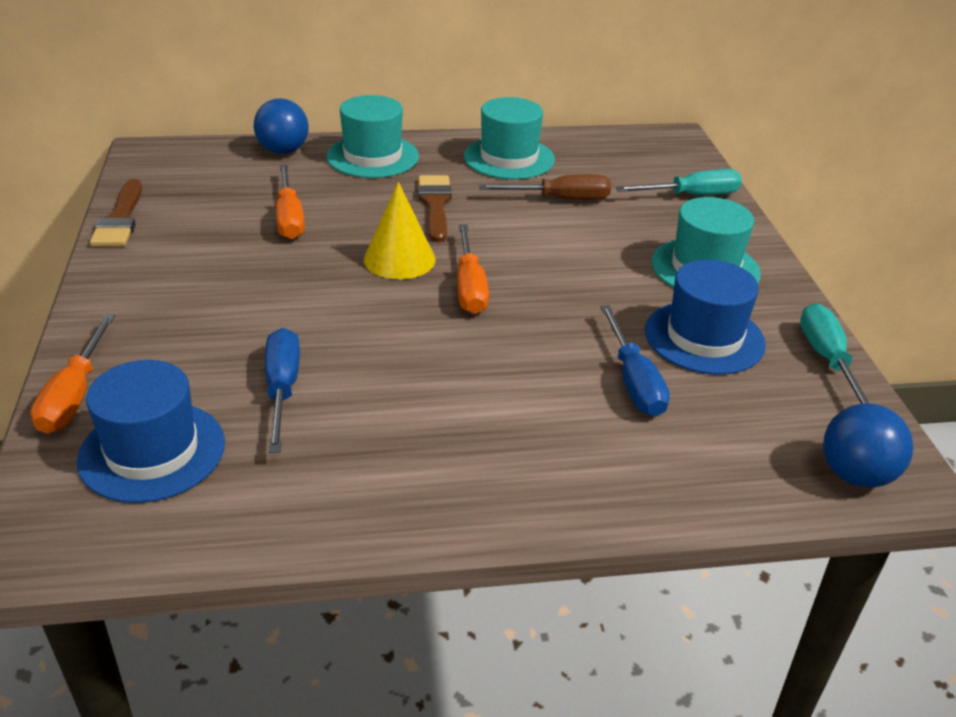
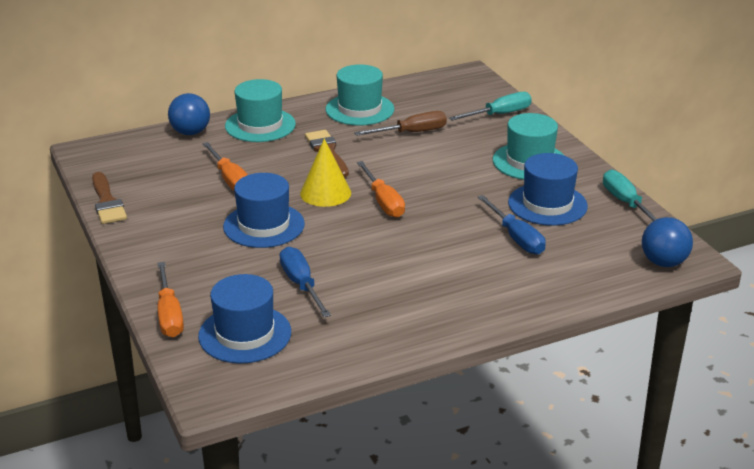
camera: 15 degrees left, 5 degrees down
none -> blue hat [223,173,305,248]

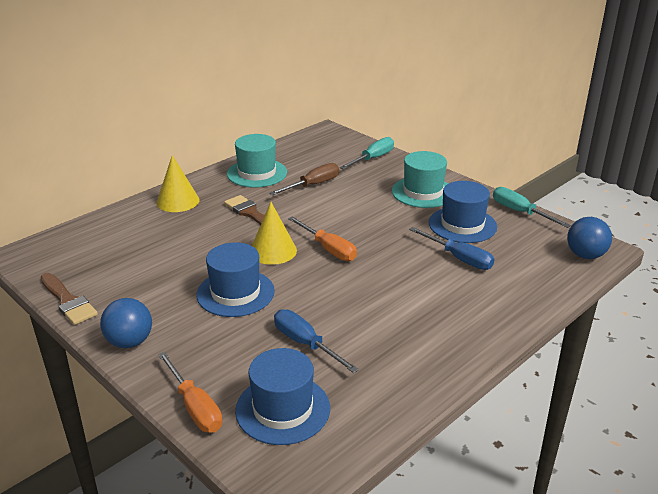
camera: 20 degrees left, 0 degrees up
blue ball [168,93,210,135] -> blue ball moved to [100,298,152,348]
orange screwdriver [203,142,248,191] -> none
turquoise hat [225,79,296,142] -> yellow cone [157,155,199,212]

